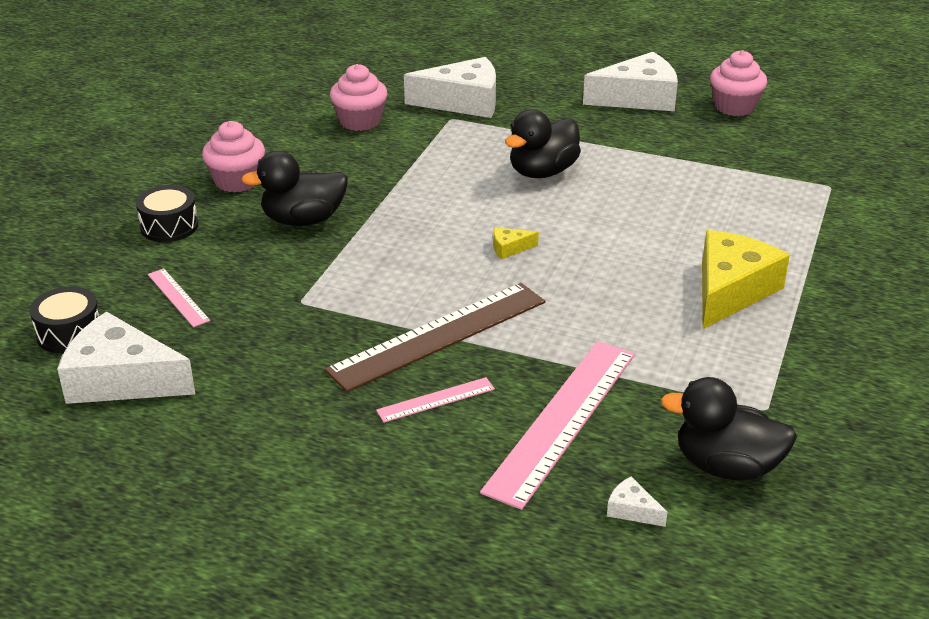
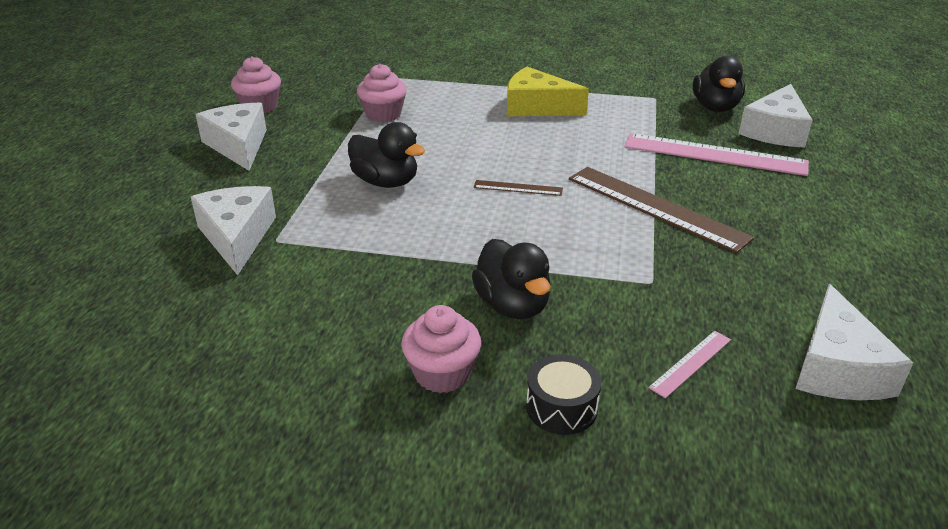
camera: 100 degrees left, 0 degrees up
black drum [29,287,99,353] -> none
pink cupcake [330,64,388,131] -> pink cupcake moved to [357,64,407,122]
pink ruler [376,377,495,423] -> none
yellow cheese [493,227,539,259] -> brown ruler [474,180,563,196]
white cheese [607,476,667,527] -> white cheese [739,84,813,148], size x2.42

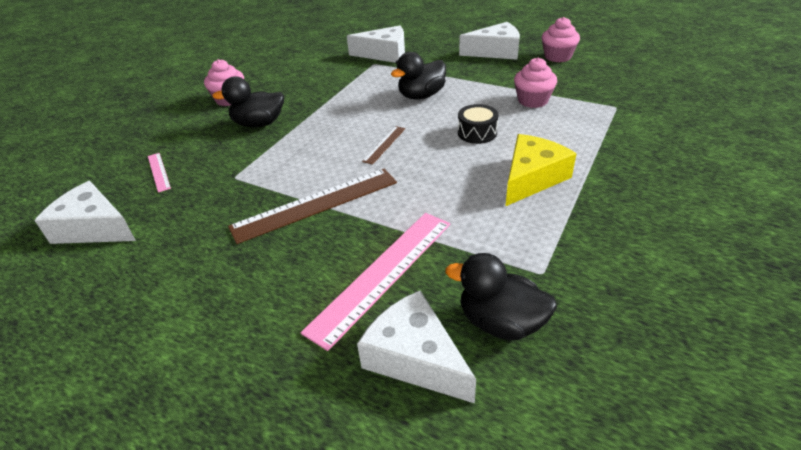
camera: 110 degrees right, 5 degrees up
black drum [526,354,601,435] -> black drum moved to [458,104,499,144]

